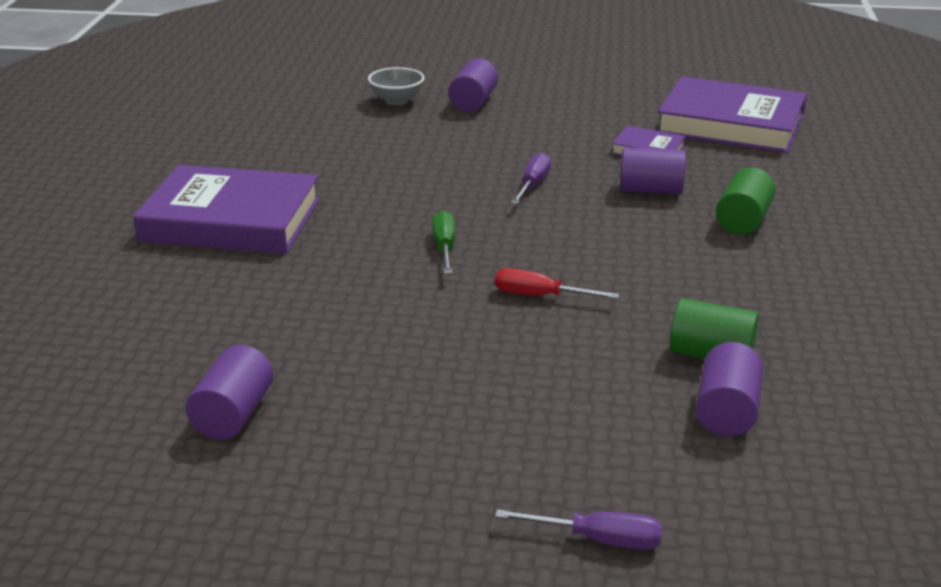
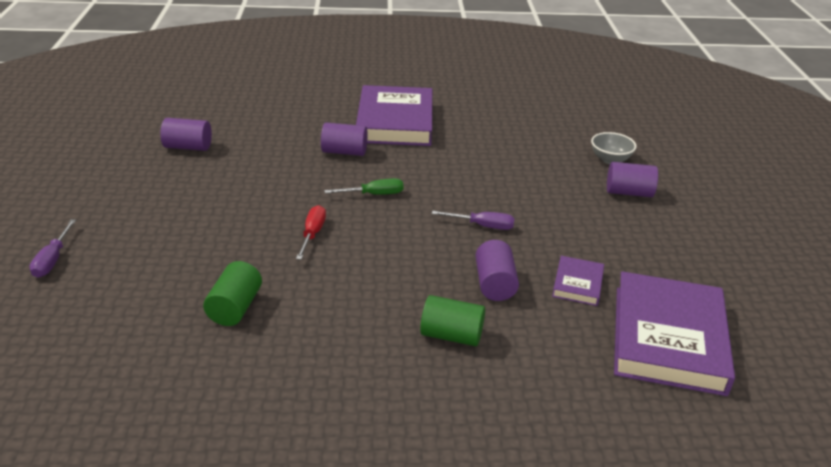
camera: 80 degrees right, 5 degrees up
purple cylinder [696,342,763,436] -> purple cylinder moved to [321,122,368,156]

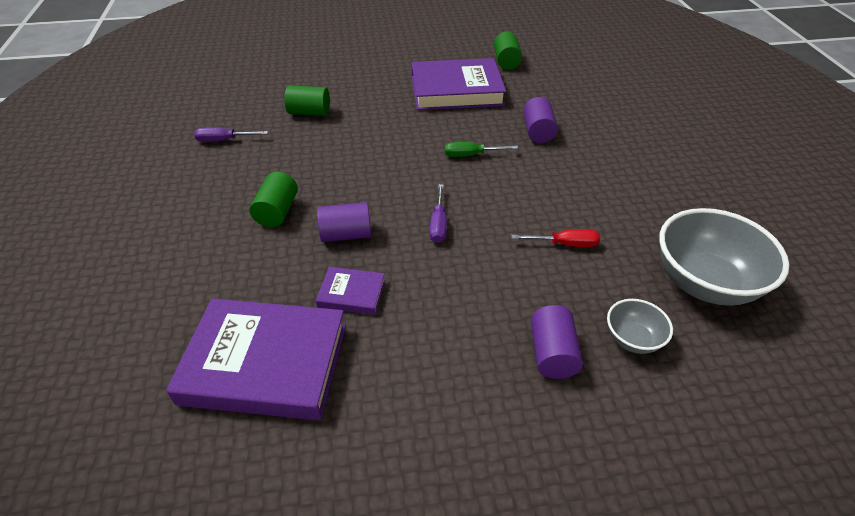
camera: 85 degrees right, 10 degrees up
purple screwdriver [29,219,76,278] -> purple screwdriver moved to [194,127,268,142]
purple cylinder [160,118,212,151] -> green cylinder [494,32,522,70]
red screwdriver [296,205,326,260] -> red screwdriver moved to [511,229,600,247]
green screwdriver [324,178,404,195] -> green screwdriver turned 105 degrees clockwise [445,142,518,157]
purple book [356,85,432,146] -> purple book moved to [411,58,506,110]
none -> grey bowl [659,208,789,306]

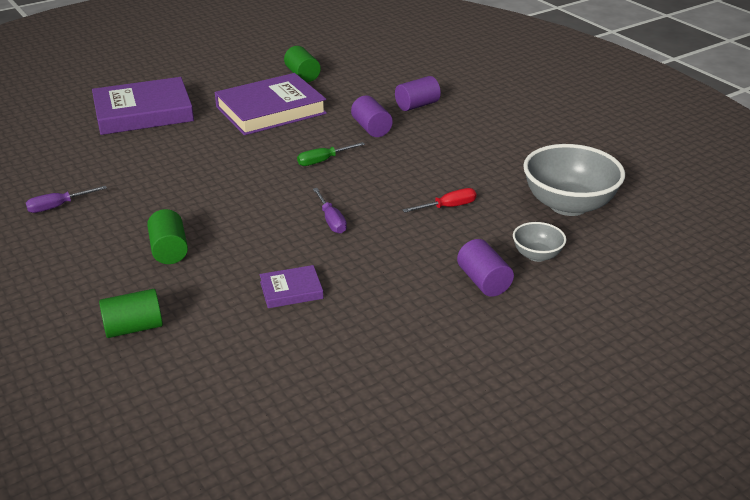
camera: 25 degrees left, 10 degrees down
purple book [166,298,346,420] -> purple book moved to [92,77,194,135]
green cylinder [285,86,330,116] -> green cylinder moved to [99,289,163,338]
purple cylinder [317,202,371,242] -> purple cylinder moved to [395,76,441,111]

